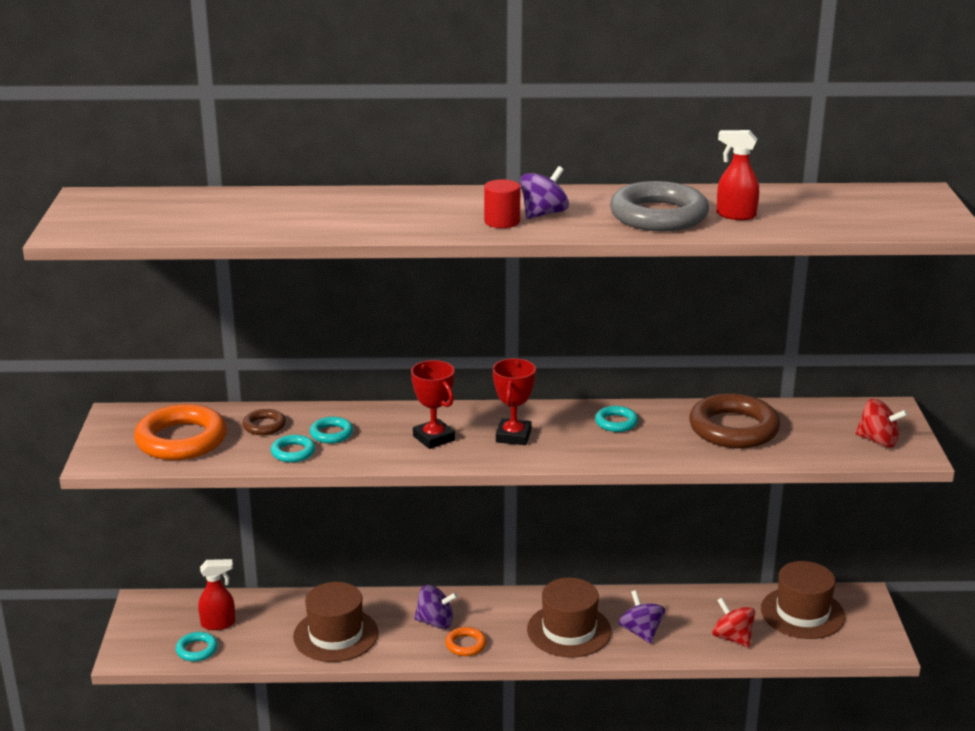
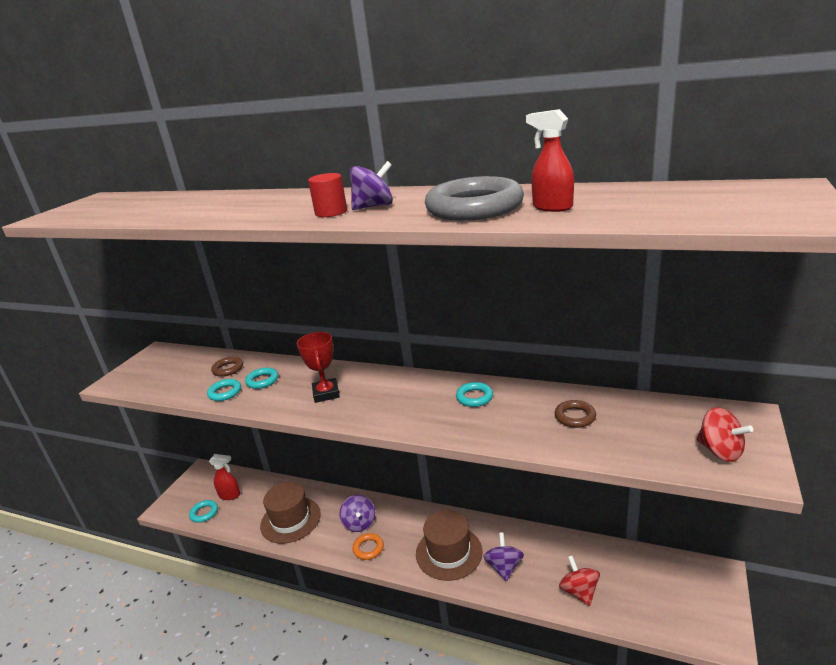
camera: 25 degrees right, 0 degrees up
orange ring [134,404,227,460] -> none
purple spinning top [414,585,458,629] -> purple spinning top turned 45 degrees clockwise [339,495,375,532]
red trophy [493,358,536,445] -> none
brown ring [689,393,780,448] -> brown ring [555,400,596,428], size x0.48
brown hat [761,561,845,639] -> none

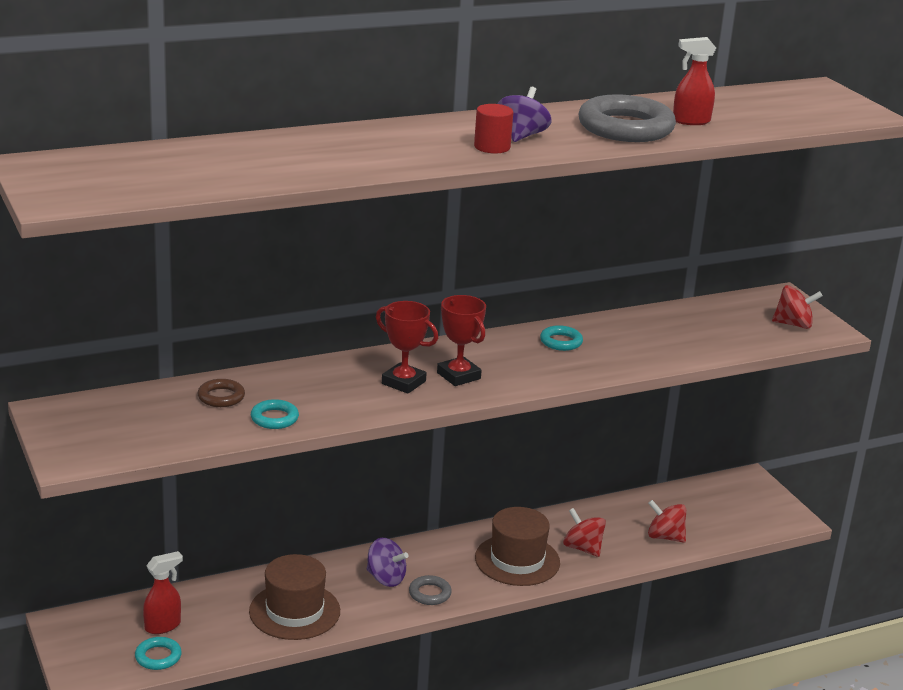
camera: 50 degrees left, 0 degrees up
turquoise ring [245,368,278,389] -> none
orange ring [353,533,384,560] -> grey ring [409,575,452,605]
purple spinning top [483,532,524,581] -> red spinning top [563,508,606,557]
brown ring [555,400,596,428] -> none
none -> red trophy [437,295,486,386]

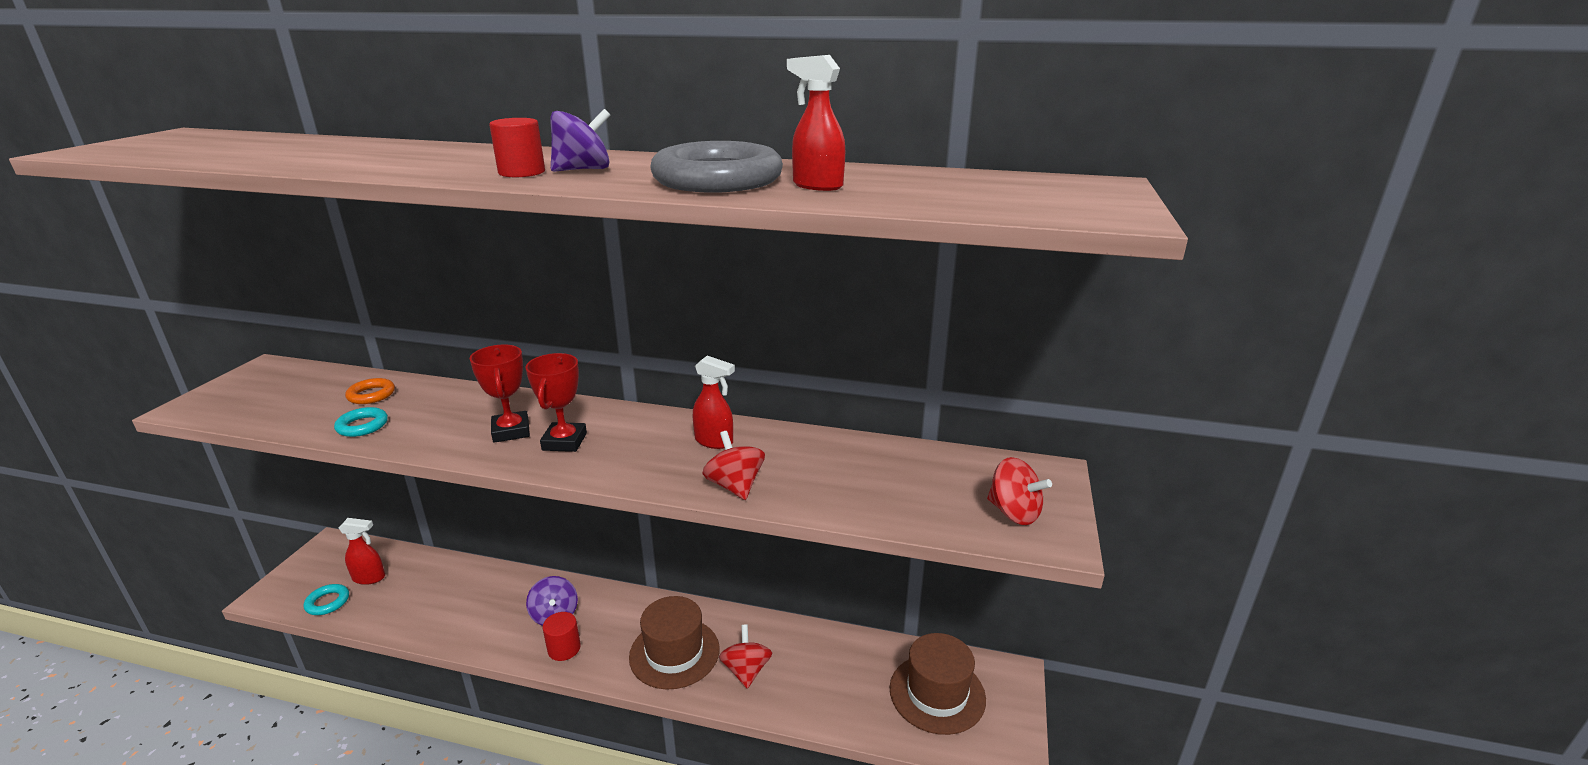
camera: 40 degrees right, 0 degrees up
brown ring [197,379,245,407] -> orange ring [345,378,395,404]
brown hat [249,554,340,640] -> brown hat moved to [890,633,986,735]
grey ring [409,575,452,605] -> red cylinder [543,612,581,661]
turquoise ring [540,325,583,351] -> red spray bottle [693,356,735,449]
red spinning top [648,500,686,543] -> red spinning top moved to [702,431,765,500]

